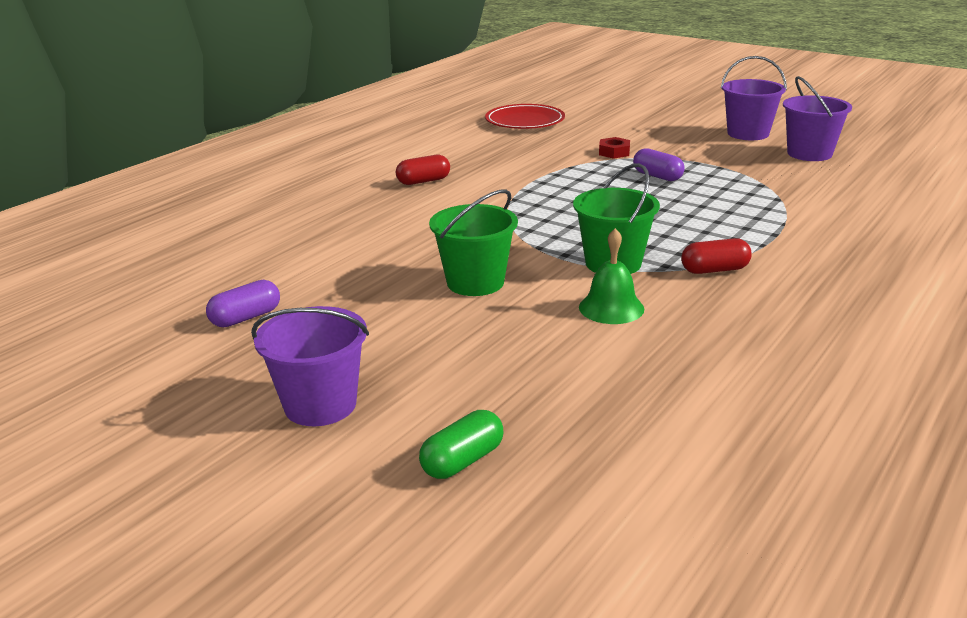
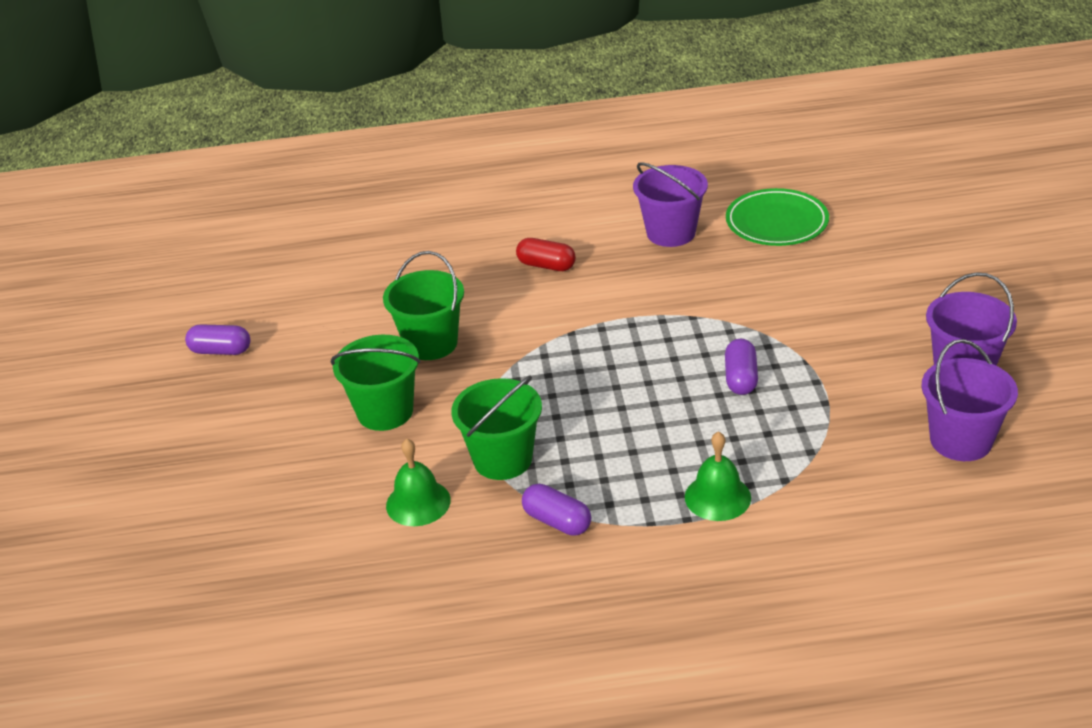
camera: 50 degrees right, 10 degrees up
purple bucket [251,306,369,426] -> purple bucket moved to [633,162,708,247]
green capsule [419,410,503,479] -> none
red plate [485,104,565,129] -> green plate [726,188,829,246]
red nut [599,137,630,159] -> none
red capsule [681,238,752,274] -> purple capsule [522,484,591,536]
none -> green bucket [383,251,464,360]
none -> green bell [685,431,751,521]

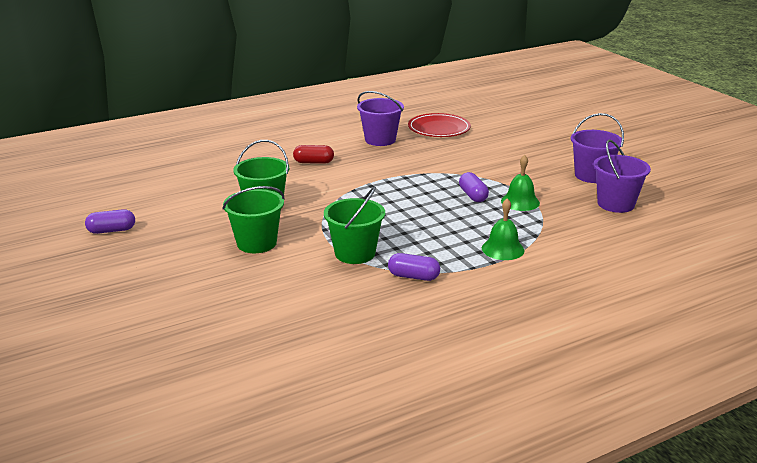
camera: 25 degrees left, 10 degrees down
green bell [386,439,451,526] -> green bell moved to [501,155,540,211]
green plate [726,188,829,246] -> red plate [408,113,471,137]

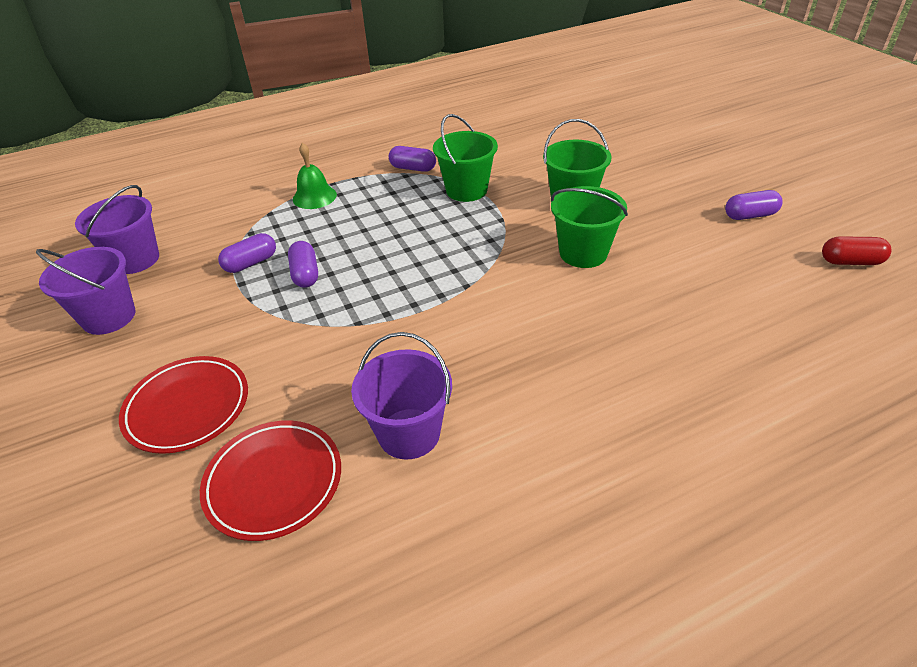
camera: 175 degrees left, 15 degrees up
red capsule [293,145,334,164] -> red capsule moved to [822,236,891,265]
green bell [501,155,540,211] -> purple capsule [218,233,276,273]
none -> red plate [119,356,248,454]

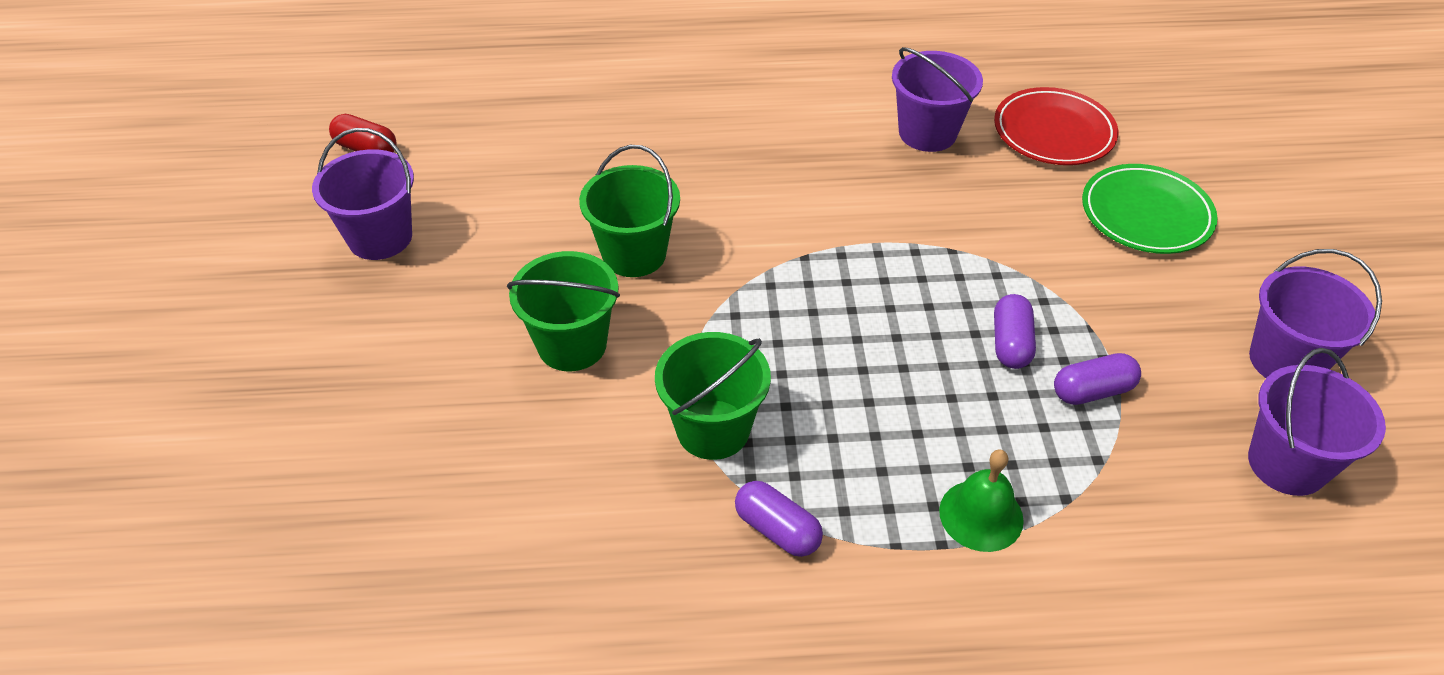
camera: 160 degrees left, 5 degrees up
red plate [119,356,248,454] -> green plate [1082,164,1218,254]
purple capsule [725,190,783,220] -> purple bucket [312,128,414,260]

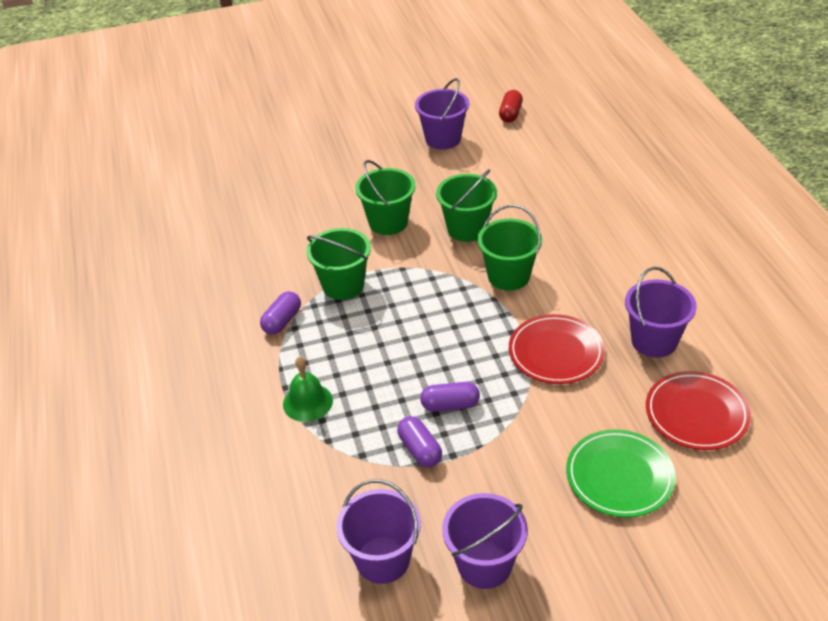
camera: 80 degrees right, 5 degrees down
none -> green bucket [477,205,542,291]
none -> red plate [509,314,605,384]

